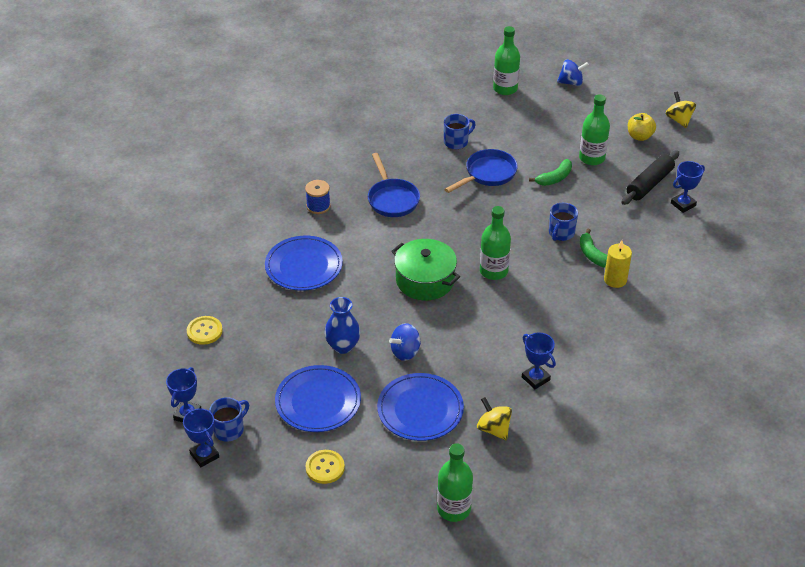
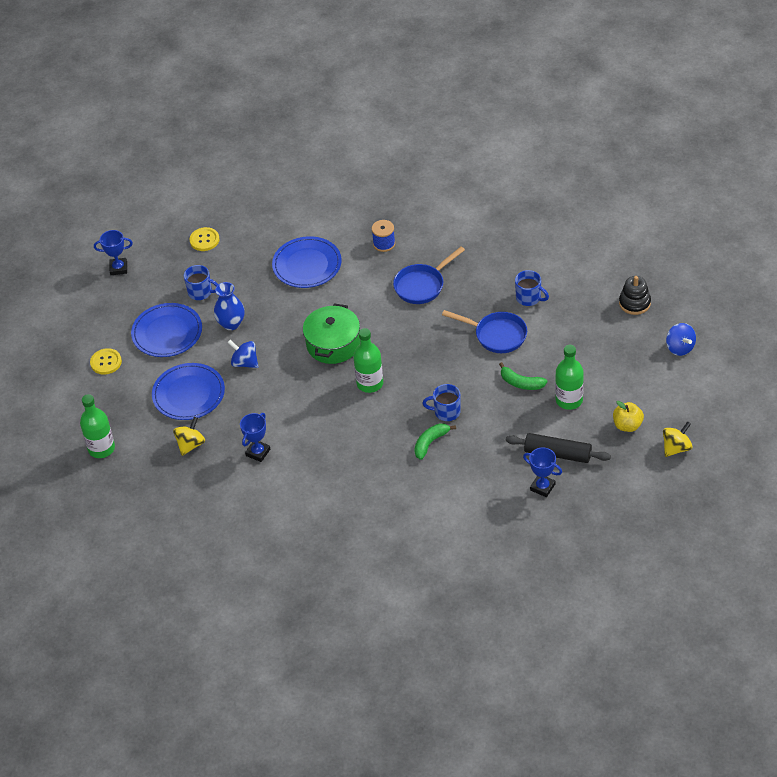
camera: 70 degrees right, 5 degrees up
blue trophy [183,408,219,467] -> none
blue mug [209,397,249,442] -> blue mug moved to [184,265,218,300]
green bottle [493,26,520,95] -> black stacking toy [619,276,651,315]
yellow candle [604,240,632,288] -> none

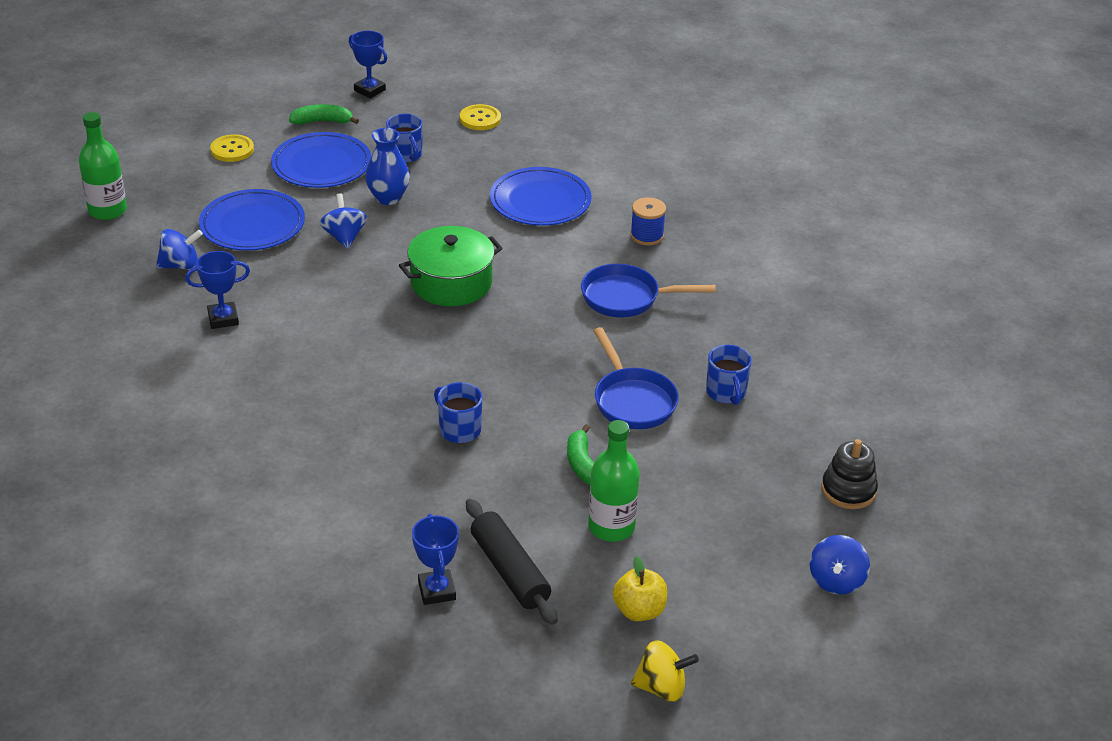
camera: 40 degrees right, 10 degrees down
yellow spinning top [173,417,205,456] -> blue spinning top [156,229,203,270]
green bottle [353,328,383,393] -> none
green banana [414,423,456,460] -> green banana moved to [289,104,359,125]

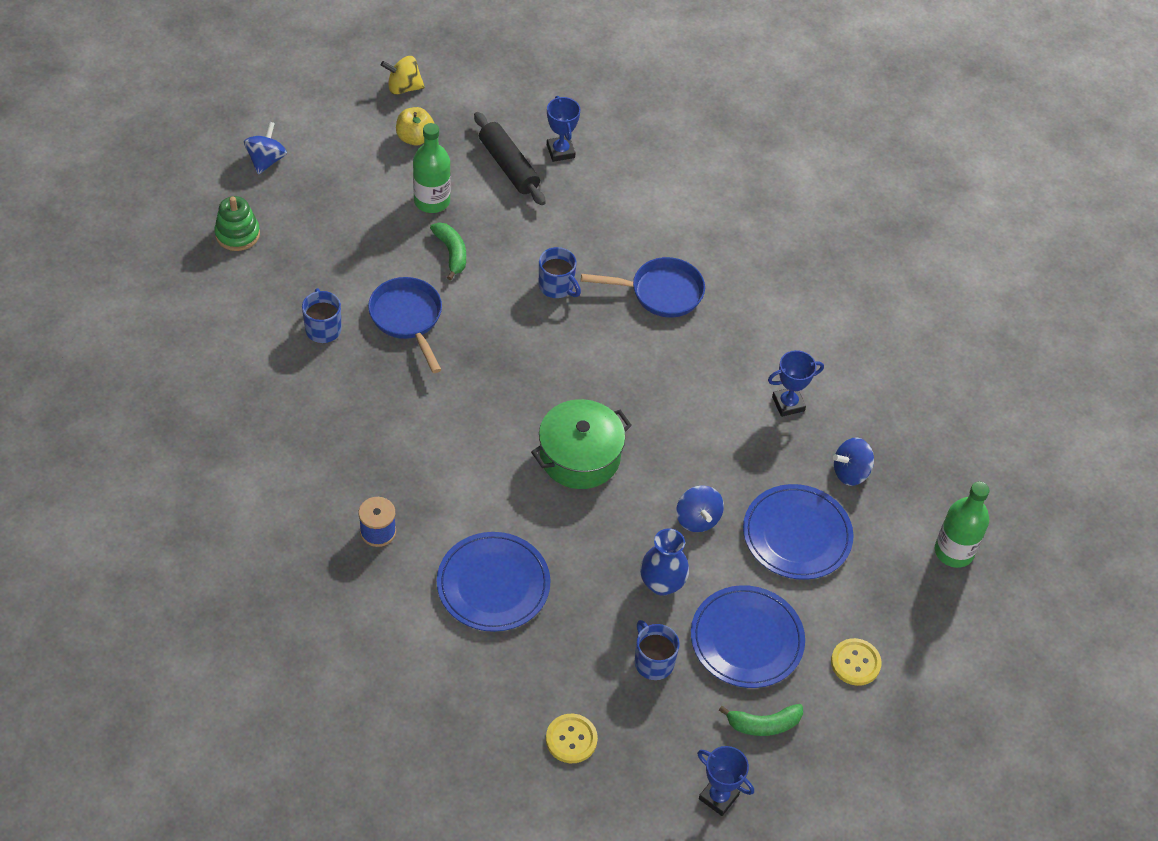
camera: 175 degrees right, 15 degrees up
blue pan [581,264,716,317] -> blue pan moved to [581,257,705,318]
black stacking toy [822,439,878,509] -> green stacking toy [214,196,260,251]

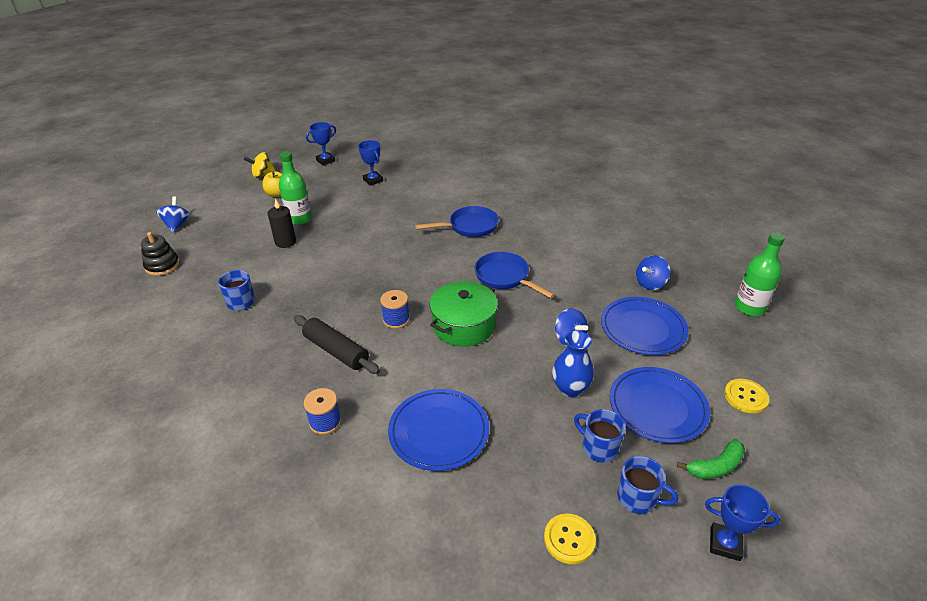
camera: 15 degrees left, 15 degrees down
green stacking toy [214,196,260,251] -> black stacking toy [141,232,180,276]
blue pan [368,277,442,373] -> blue pan moved to [474,252,555,298]
green banana [430,222,466,280] -> none
black rolling pin [474,112,546,205] -> black rolling pin moved to [294,315,380,374]
blue mug [539,247,581,298] -> blue mug moved to [617,456,678,514]
blue trophy [768,350,824,417] -> blue trophy moved to [306,122,336,165]
none -> black candle [268,199,296,248]
none -> blue spool [380,290,410,329]

